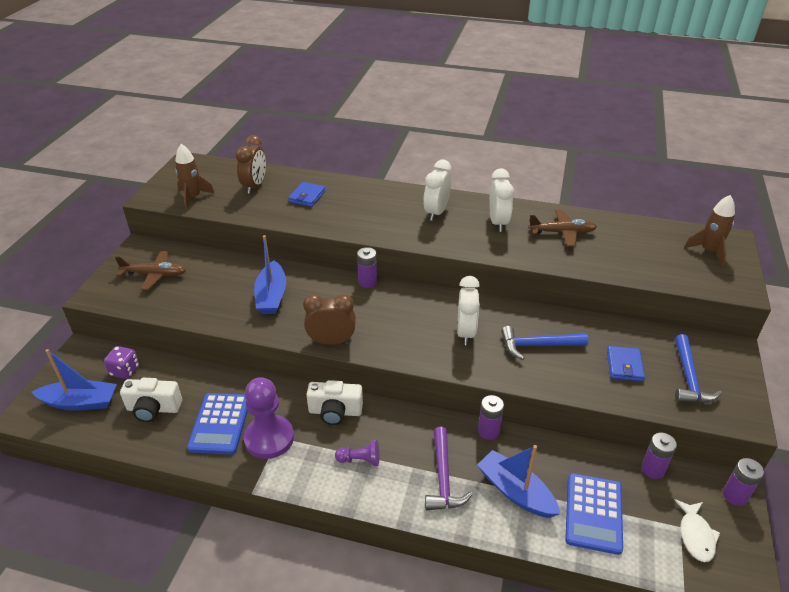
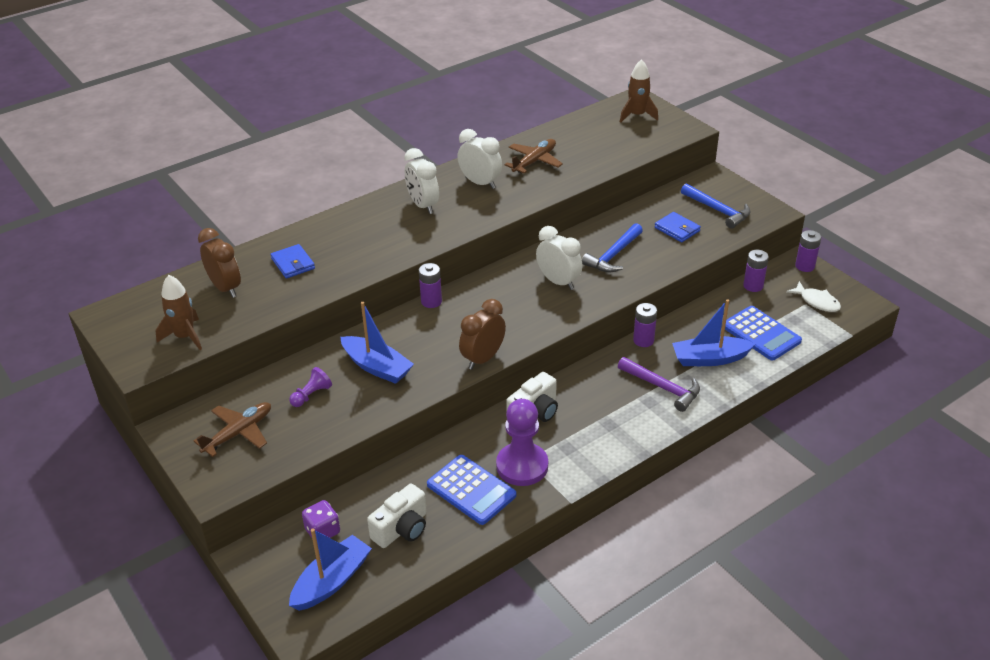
camera: 50 degrees left, 0 degrees up
purple pawn [335,440,379,466] -> purple pawn moved to [289,367,332,407]

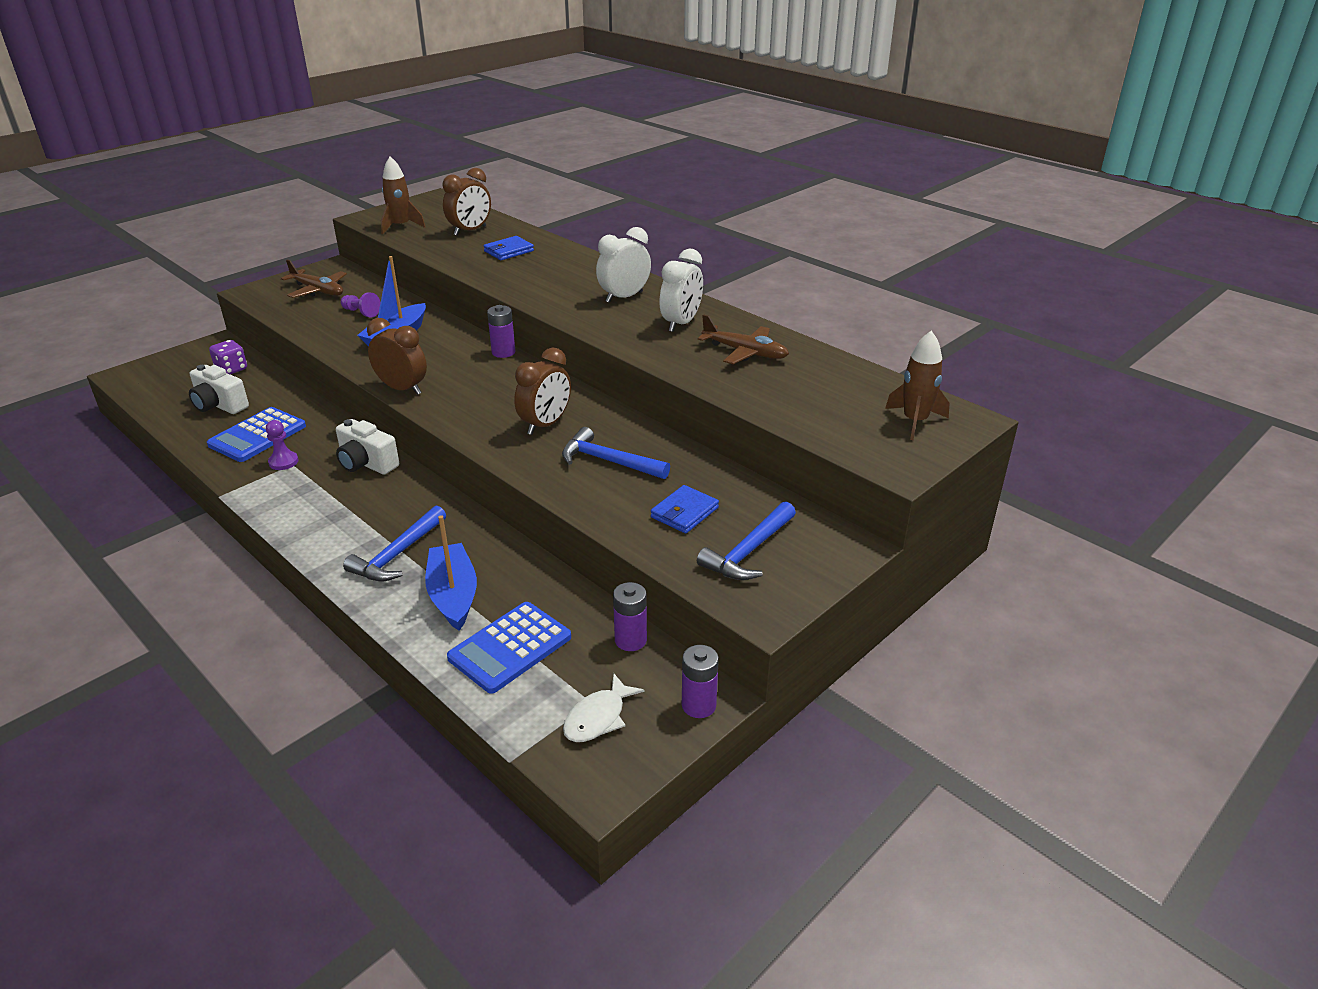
camera: 80 degrees right, 5 degrees down
blue boat [289,529,372,611] -> none
purple pawn [496,399,548,486] -> purple pawn [266,420,298,470], size x0.50
white clock [536,226,583,290] -> brown clock [514,347,571,435]
purple hammer [618,357,700,412] -> blue hammer [343,505,446,581]
purple battery [633,303,657,347] -> none

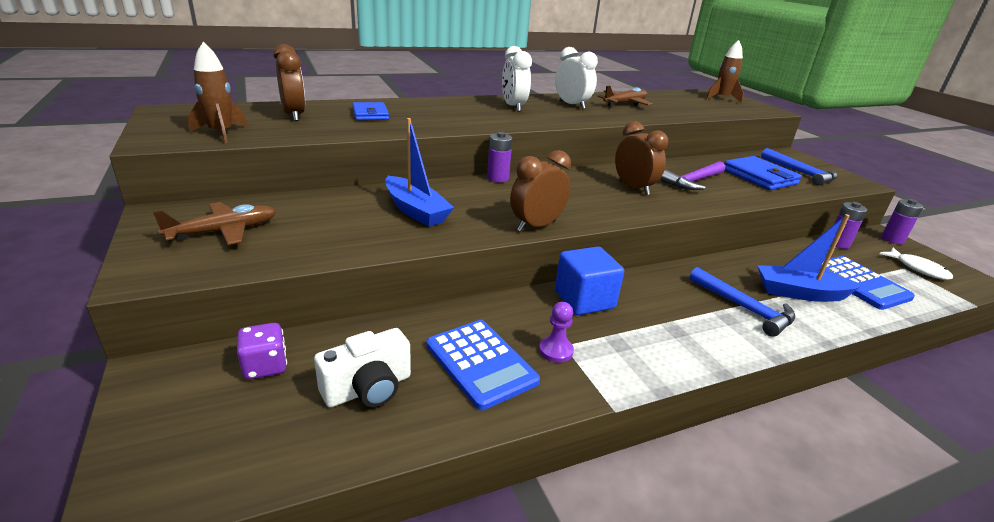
camera: 70 degrees left, 5 degrees down
white camera [336,419,399,474] -> blue cube [555,247,624,315]
purple pawn [341,292,380,318] -> none
blue hammer [562,427,670,479] -> purple hammer [660,161,725,190]
blue wallet [651,485,719,533] -> blue wallet [724,156,802,190], size x1.56

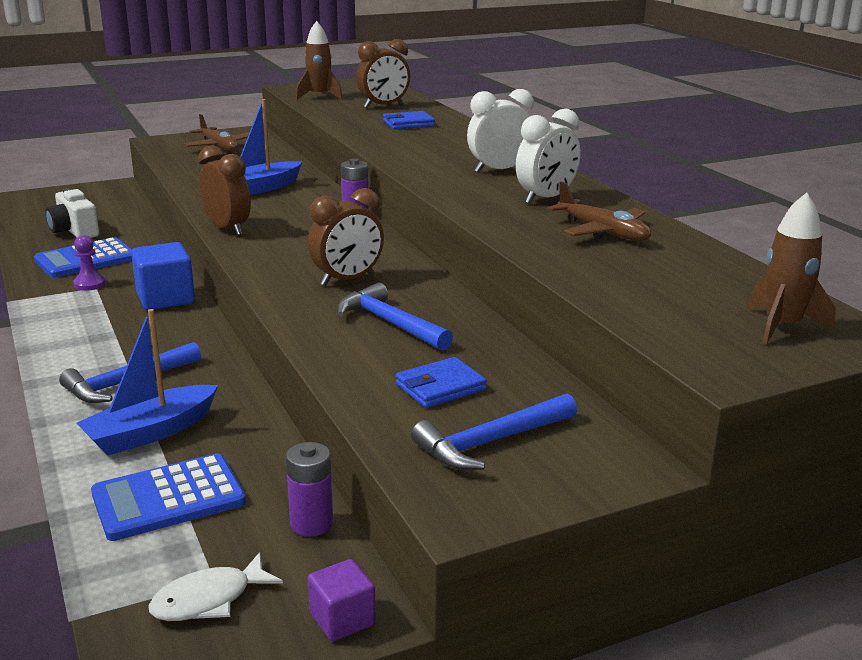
camera: 90 degrees right, 5 degrees down
purple dice [237,323,287,379] -> none
purple hammer [660,161,725,190] -> blue hammer [337,282,453,351]
blue wallet [724,156,802,190] -> blue wallet [396,357,487,408], size x0.64
blue boat [757,214,862,302] -> blue boat turned 135 degrees counterclockwise [77,309,218,455]
purple battery [881,199,923,244] -> purple cube [308,559,376,641]

